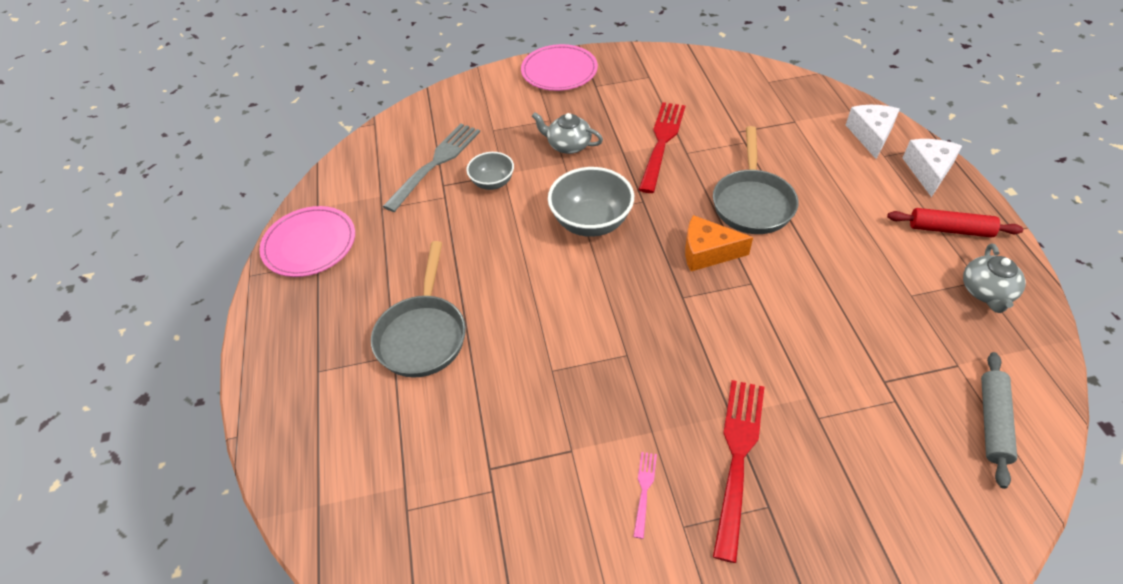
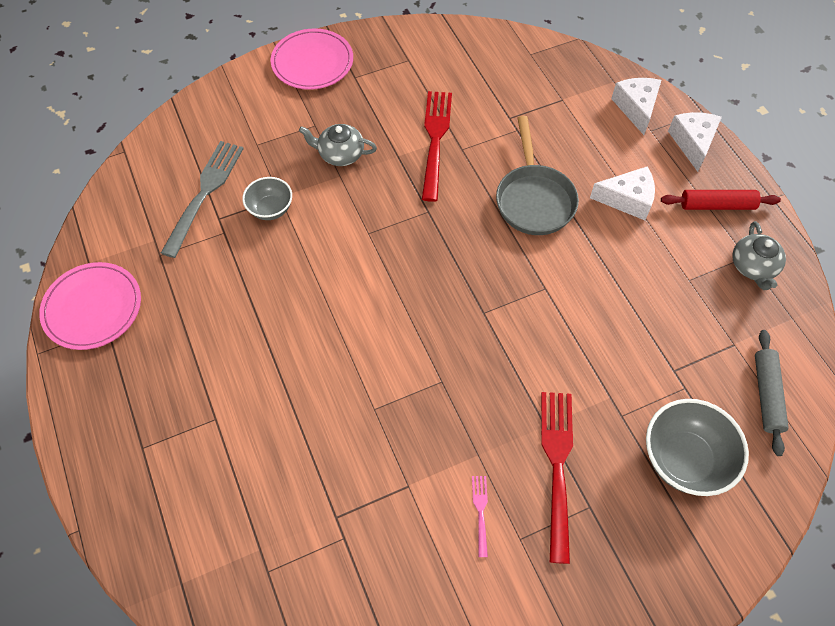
camera: 15 degrees left, 10 degrees up
grey pan [371,241,466,378] -> none
grey bowl [548,167,634,237] -> grey bowl moved to [646,399,749,496]
orange cheese [685,215,753,271] -> none
none -> white cheese [590,166,655,220]

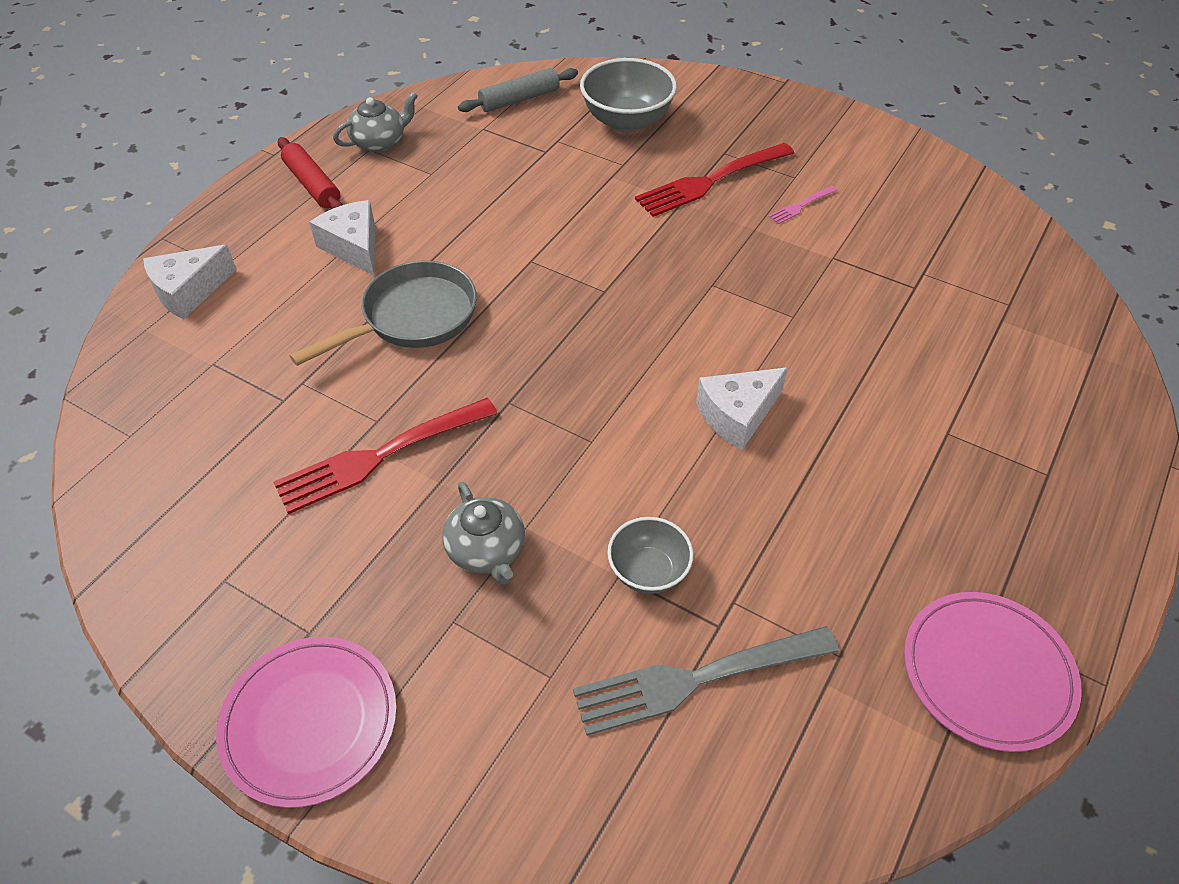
camera: 125 degrees left, 10 degrees down
white cheese [668,112,722,172] -> white cheese moved to [696,367,788,450]

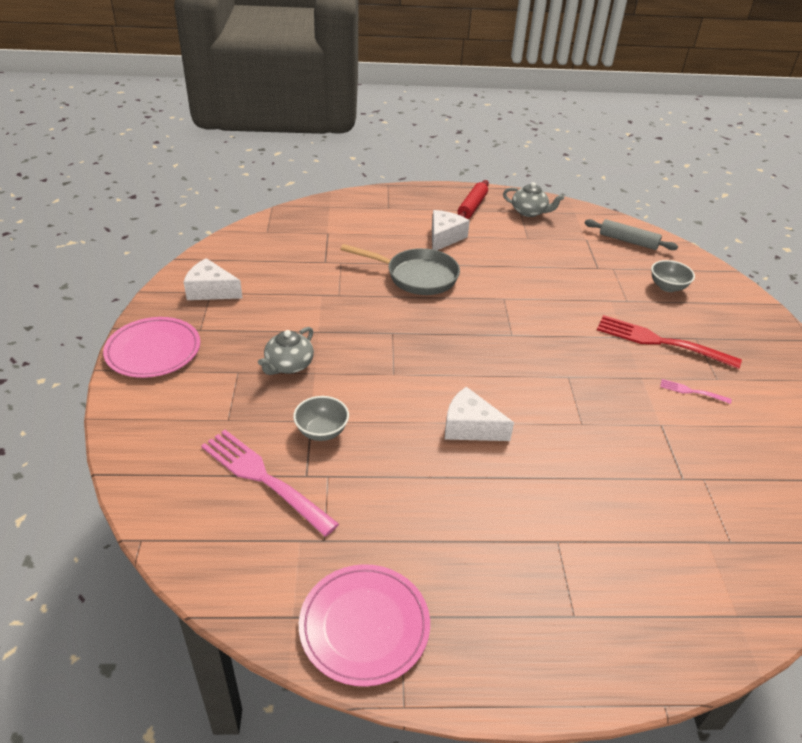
camera: 55 degrees right, 10 degrees down
white cheese [143,245,237,319] -> white cheese moved to [184,258,242,300]
red fork [273,398,498,514] -> none
grey fork [573,626,839,736] -> pink fork [201,430,339,536]
grey bowl [580,58,677,132] -> grey bowl [651,260,695,292], size x0.60

